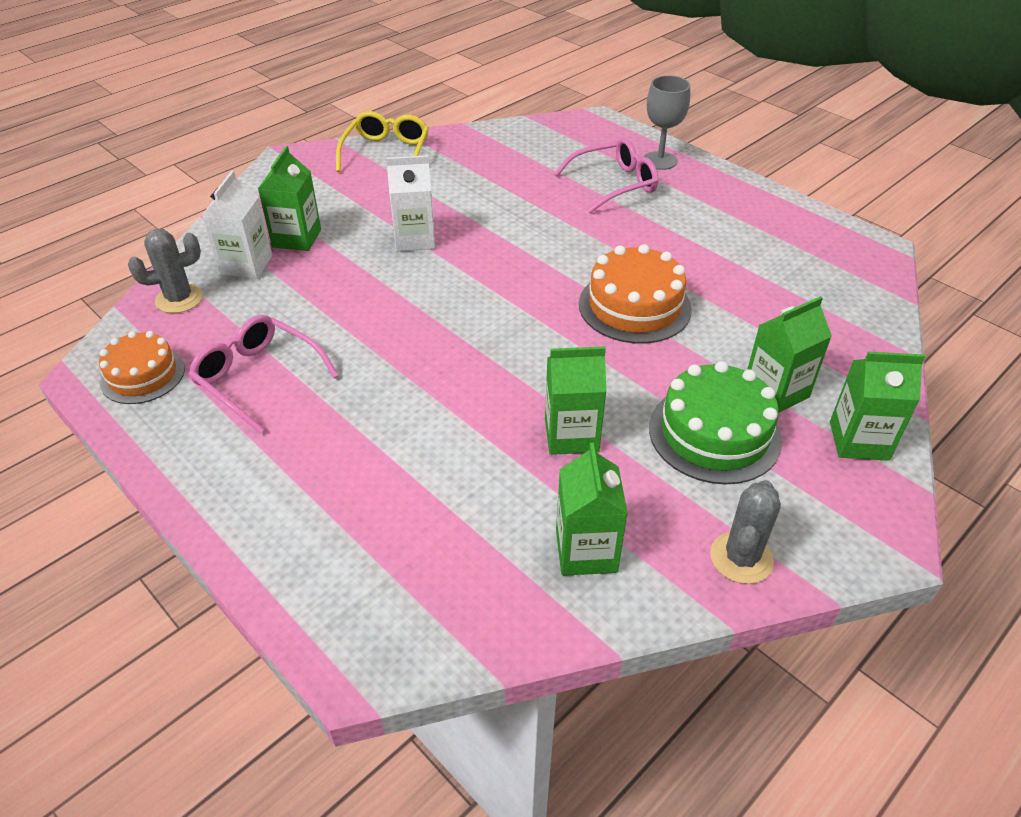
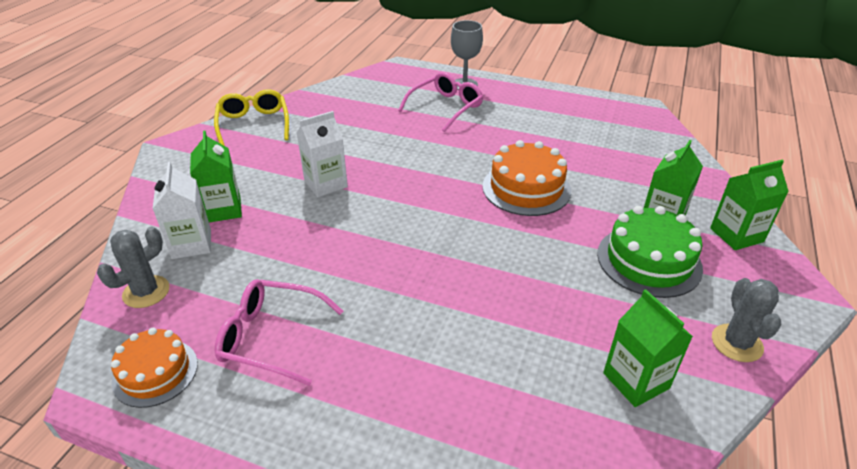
camera: 25 degrees left, 5 degrees down
green carton [545,346,607,455] -> none

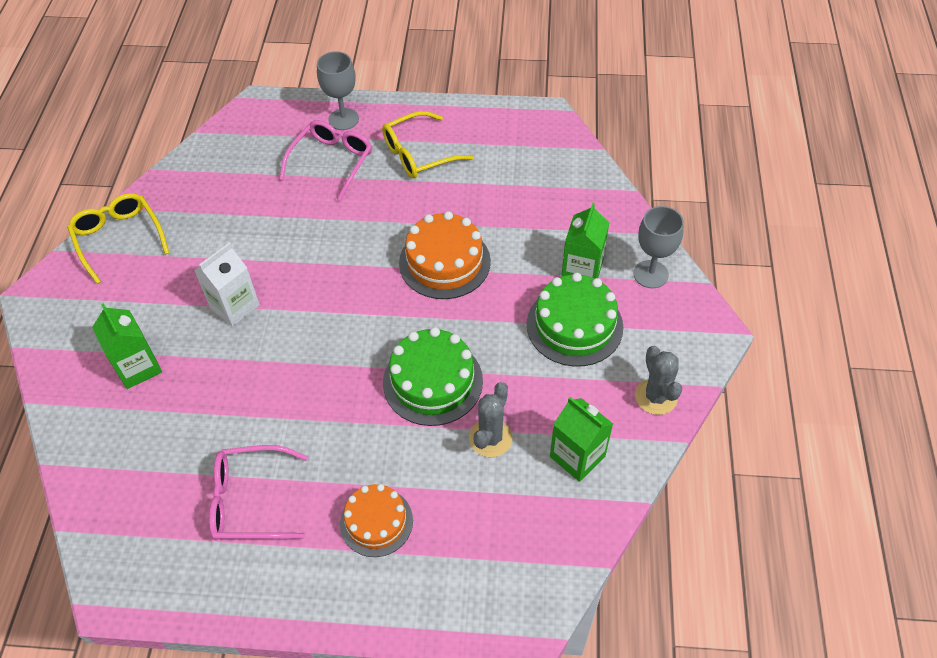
camera: 15 degrees left, 15 degrees up
grey cactus [97,227,170,308] -> grey cactus moved to [469,382,513,457]
orange cake [111,328,198,408] -> orange cake moved to [340,484,413,557]
white carton [153,162,211,259] -> none
green carton [710,160,789,250] -> grey goblet [634,206,684,288]
none -> yellow glasses [382,111,474,178]
none -> green cake [383,327,483,426]

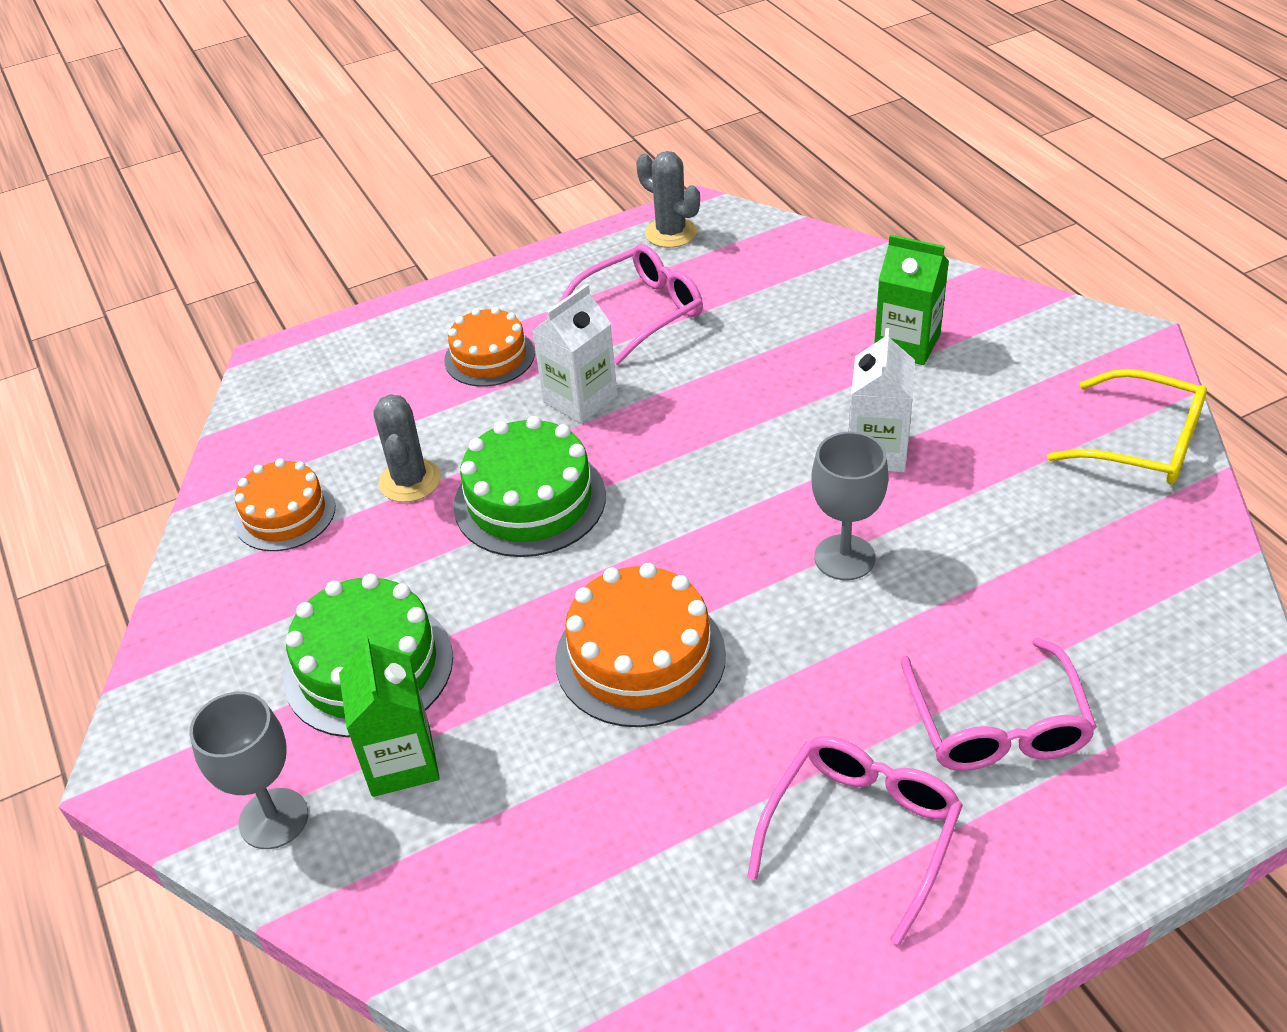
camera: 150 degrees right, 10 degrees down
grey goblet [317,51,359,130] -> grey goblet moved to [811,432,889,580]
yellow glasses [382,111,474,178] -> pink glasses [747,736,963,946]
green carton [550,397,613,482] -> orange cake [234,458,335,551]
grey cactus [635,346,682,415] -> grey cactus moved to [636,151,700,248]
none -> white carton [532,284,618,424]

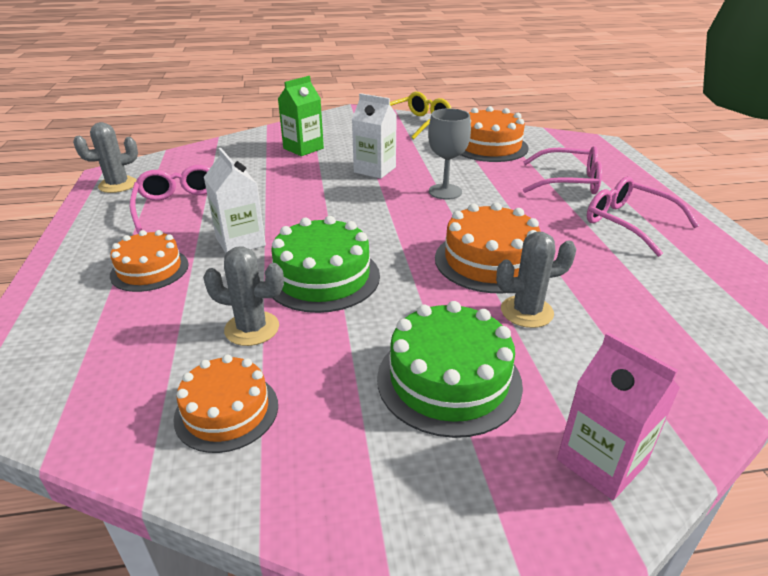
camera: 75 degrees left, 10 degrees down
grey goblet [189,691,308,849] -> pink carton [557,332,680,500]
green carton [339,635,440,797] -> none
none -> orange cake [461,106,529,162]
none -> grey cactus [496,231,577,328]

